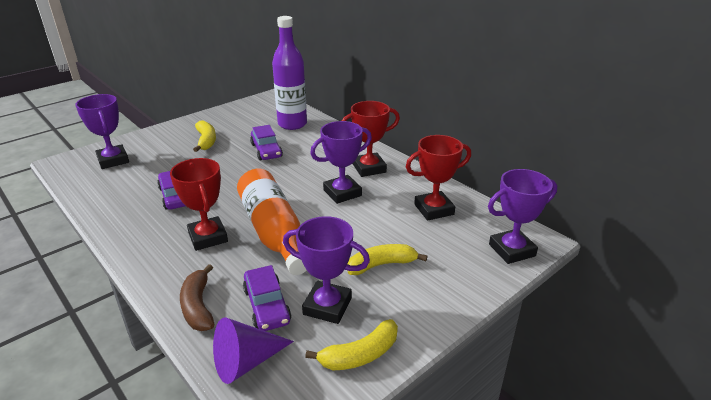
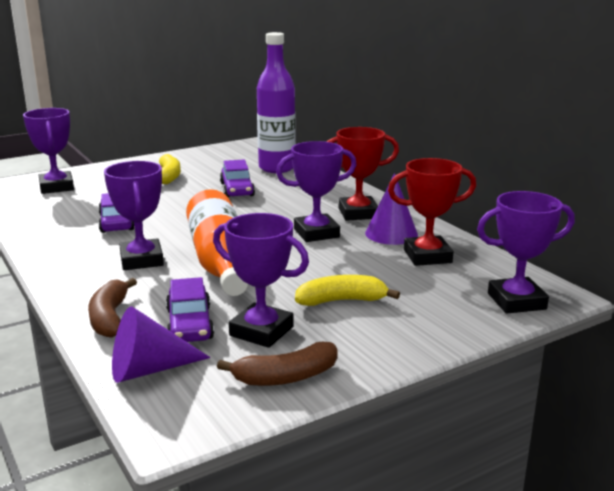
camera: 10 degrees right, 10 degrees down
red trophy [170,158,228,251] -> purple trophy [104,161,164,270]
yellow banana [305,319,398,370] -> brown banana [217,342,338,386]
none -> purple cone [365,173,418,245]

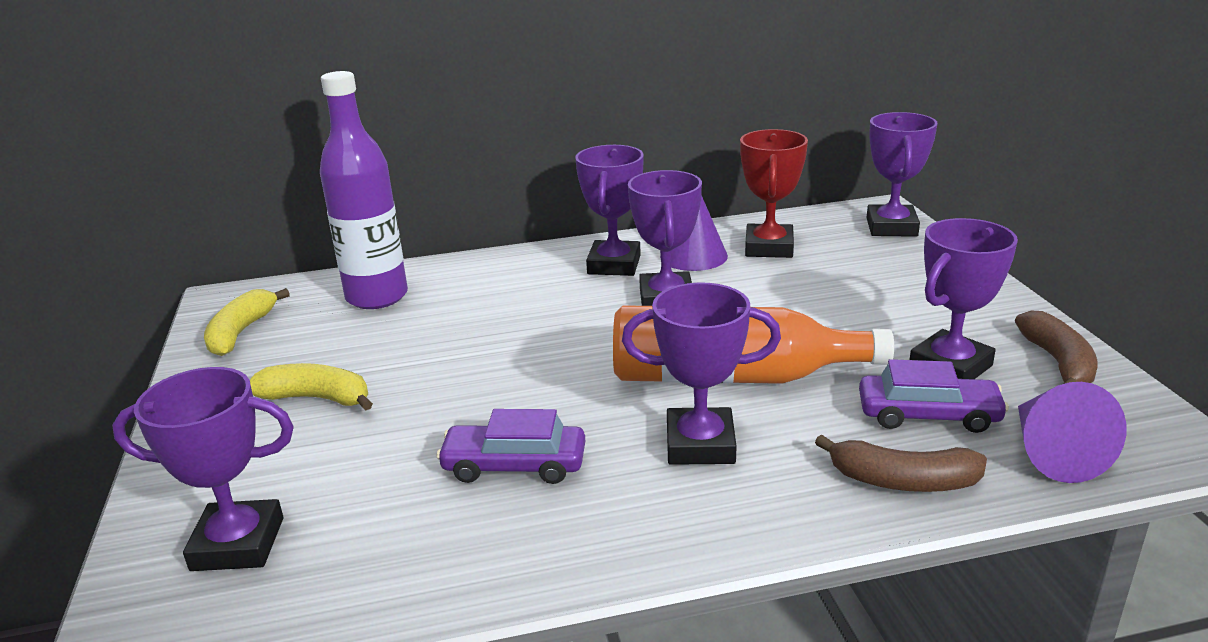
camera: 70 degrees left, 5 degrees up
purple car [220,160,255,198] -> none
yellow banana [295,275,400,306] -> yellow banana moved to [204,288,290,356]
red trophy [327,127,399,221] -> purple trophy [575,145,644,276]

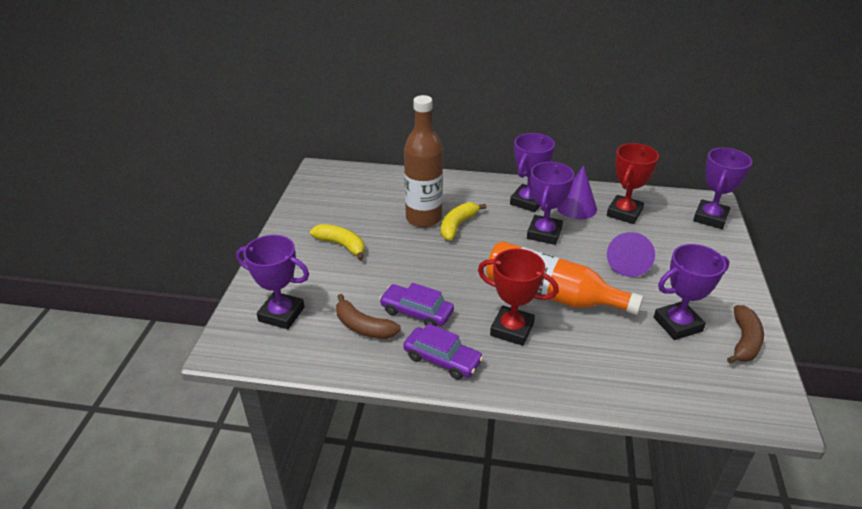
camera: 20 degrees right, 10 degrees up
yellow banana [204,288,290,356] -> yellow banana moved to [441,202,487,240]
purple bottle [320,71,408,309] -> none
purple trophy [622,282,781,465] -> red trophy [478,249,559,346]
brown banana [815,434,987,492] -> brown banana moved to [336,294,401,339]
purple car [859,359,1009,433] -> purple car moved to [403,323,484,380]
purple cone [1018,382,1127,483] -> purple cone moved to [607,232,655,277]
none -> brown bottle [404,95,443,228]

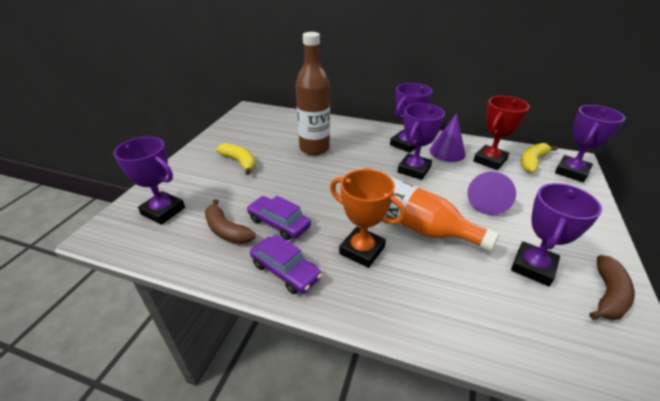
camera: 10 degrees right, 0 degrees up
yellow banana [441,202,487,240] -> yellow banana moved to [521,143,557,173]
red trophy [478,249,559,346] -> orange trophy [330,169,406,268]
purple trophy [654,244,729,340] -> purple trophy turned 45 degrees counterclockwise [511,183,602,286]

